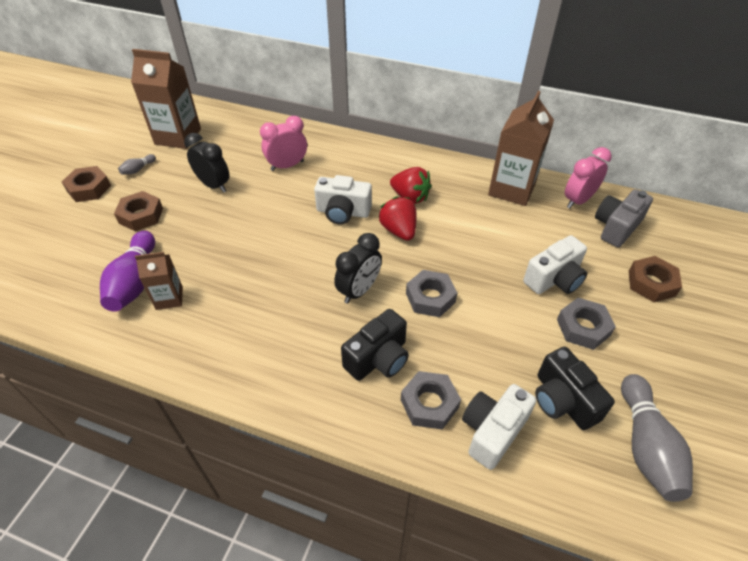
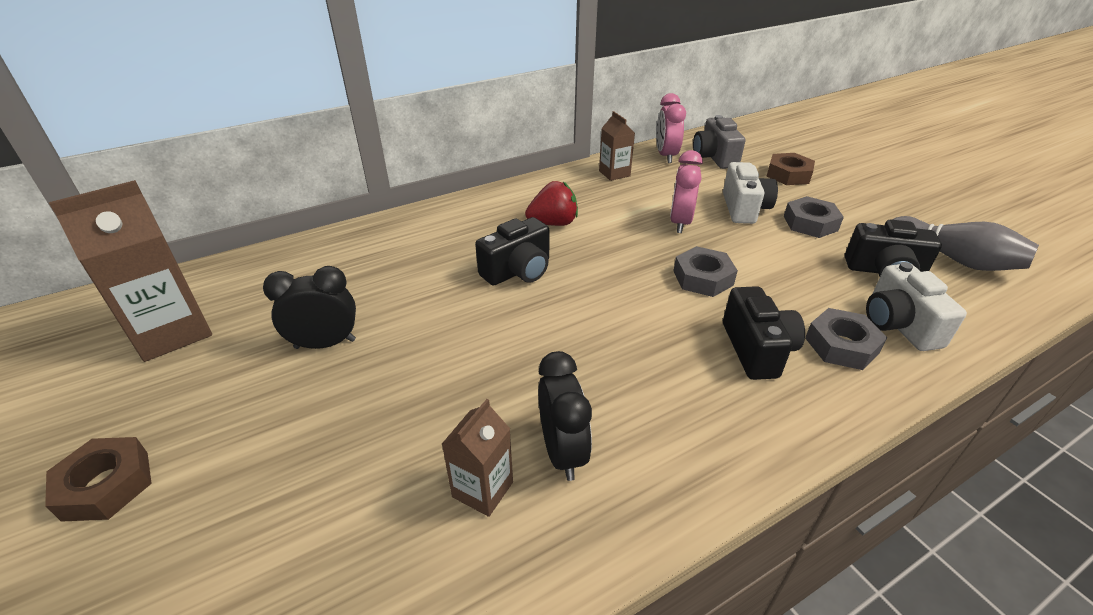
camera: 50 degrees left, 10 degrees down
purple bowling pin [100,231,155,312] -> none
brown nut [114,191,163,231] -> none
grey bowling pin [118,154,156,174] -> none
pink clock [260,116,307,171] -> pink clock moved to [670,150,703,233]
white camera [314,175,372,224] -> black camera [475,217,549,286]
black clock [334,233,382,304] -> black clock moved to [538,351,592,481]
red strawberry [379,197,417,241] -> none
brown carton [488,91,554,206] -> brown carton [599,111,635,181], size x0.55

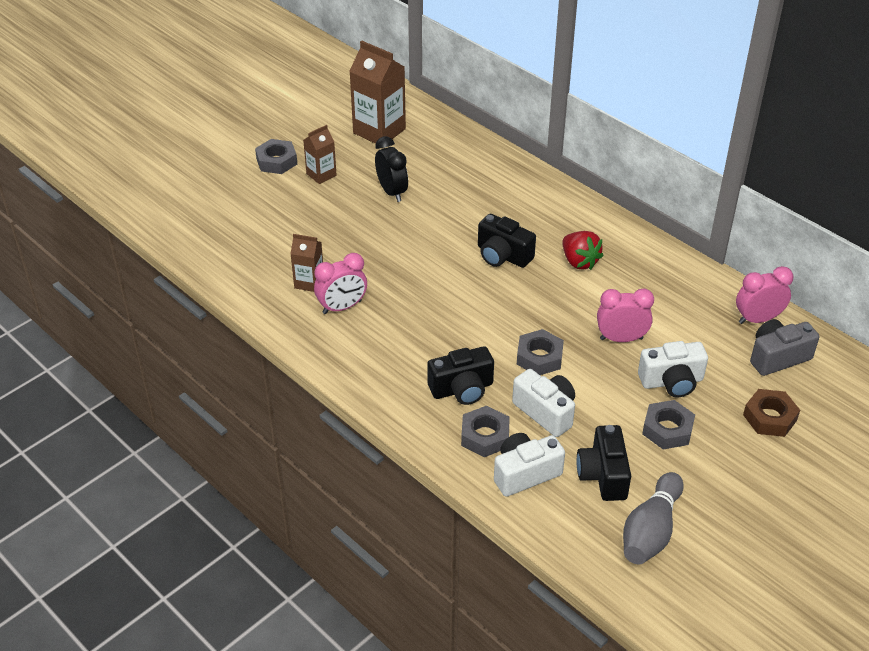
camera: 75 degrees right, 5 degrees up
brown nut [45,437,152,522] -> grey nut [255,139,297,174]
black clock [538,351,592,481] -> pink clock [314,253,367,314]
brown carton [599,111,635,181] -> brown carton moved to [303,125,337,184]
none -> white camera [512,369,575,437]

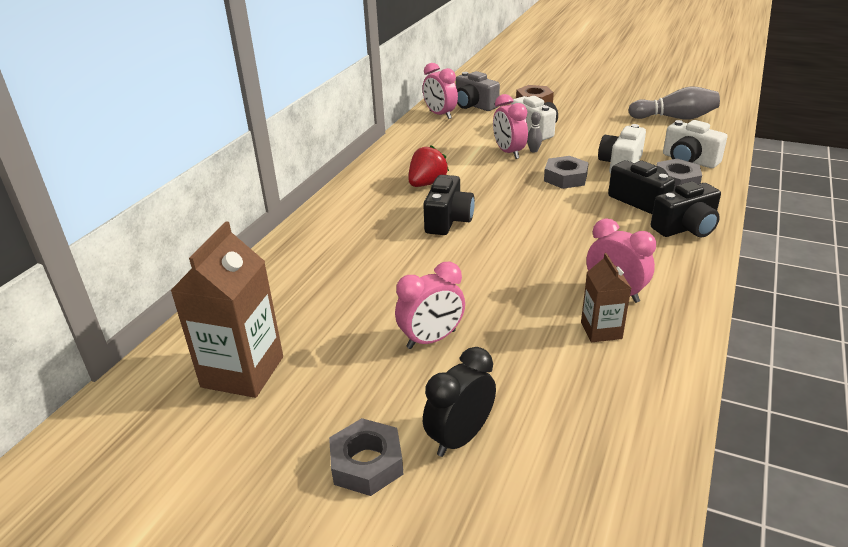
camera: 110 degrees left, 10 degrees down
brown carton [303,125,337,184] -> none
black clock [375,136,408,202] -> black clock moved to [423,347,496,457]
black camera [576,425,631,501] -> black camera moved to [651,181,721,238]
grey nut [642,400,695,450] -> none
none -> pink clock [395,262,465,349]
none -> grey bowling pin [527,112,542,152]

